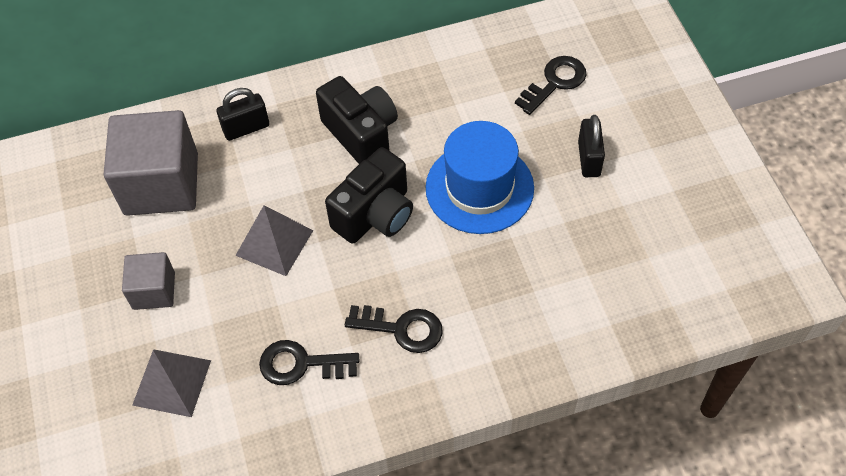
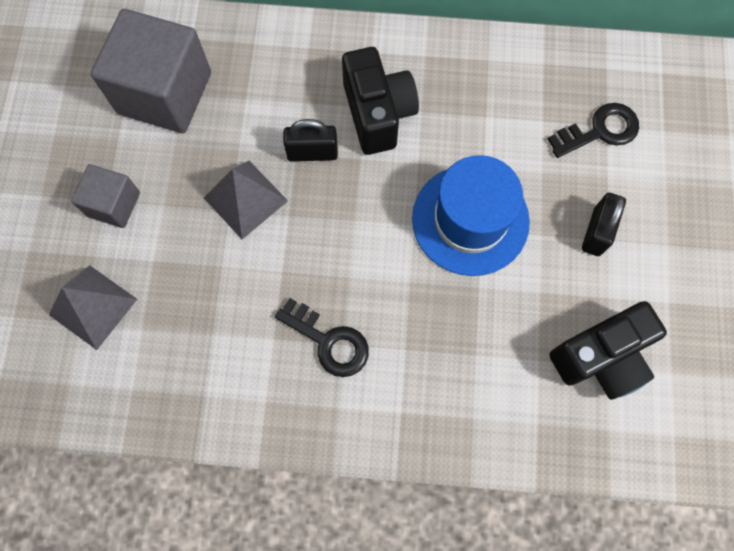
camera: 20 degrees right, 15 degrees up
black padlock [216,88,269,141] -> black padlock moved to [283,119,338,162]
black key [259,340,359,385] -> none
black camera [325,147,413,243] -> black camera moved to [549,301,667,400]

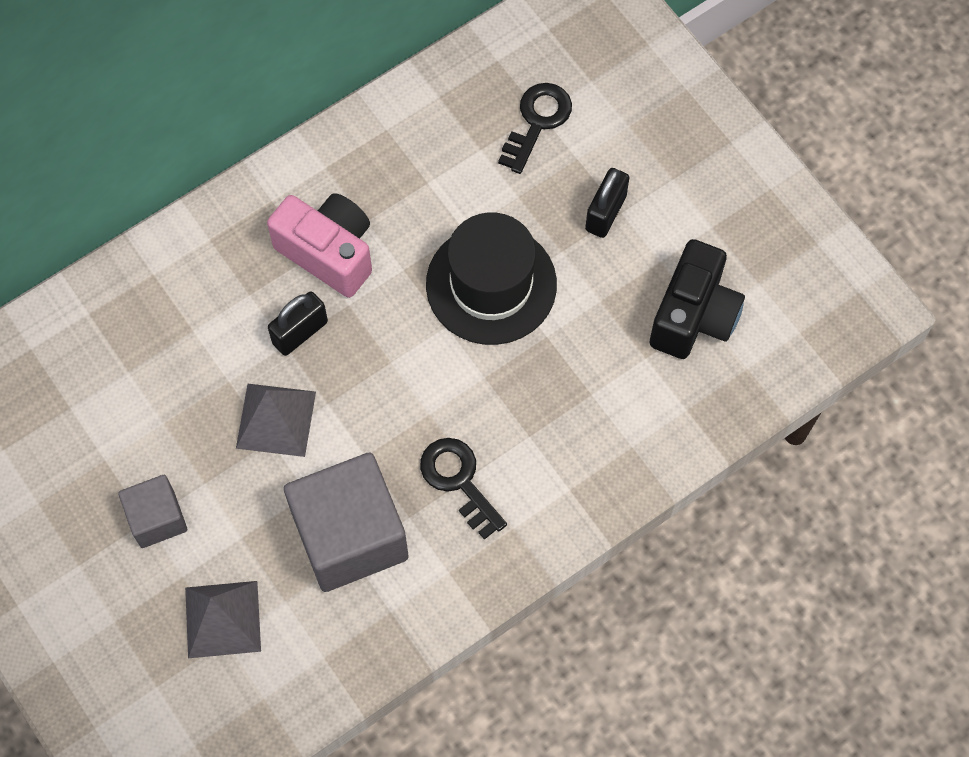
camera: 40 degrees left, 5 degrees down
grey cube [91,9,211,133] -> grey cube moved to [284,453,409,592]
black key [275,298,369,377] -> black key turned 120 degrees counterclockwise [420,438,507,540]
black camera [342,47,419,155] -> pink camera [267,193,372,298]
blue hat [412,155,530,276] -> black hat [426,212,557,345]
black padlock [582,193,626,256] -> black padlock turned 45 degrees clockwise [585,168,630,238]

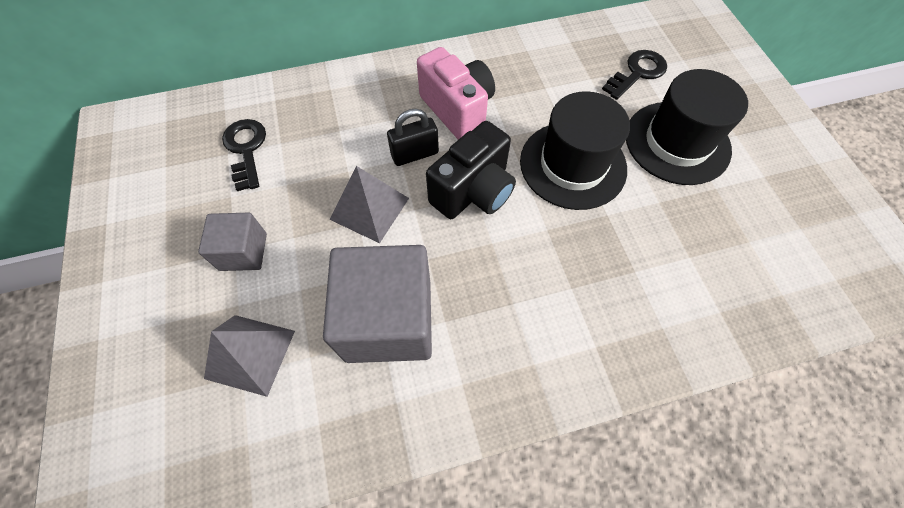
camera: 20 degrees right, 5 degrees down
black key [420,438,507,540] -> black key moved to [222,119,266,191]
black padlock [585,168,630,238] -> black hat [626,69,748,185]
black camera [650,239,745,359] -> black camera moved to [426,121,516,219]

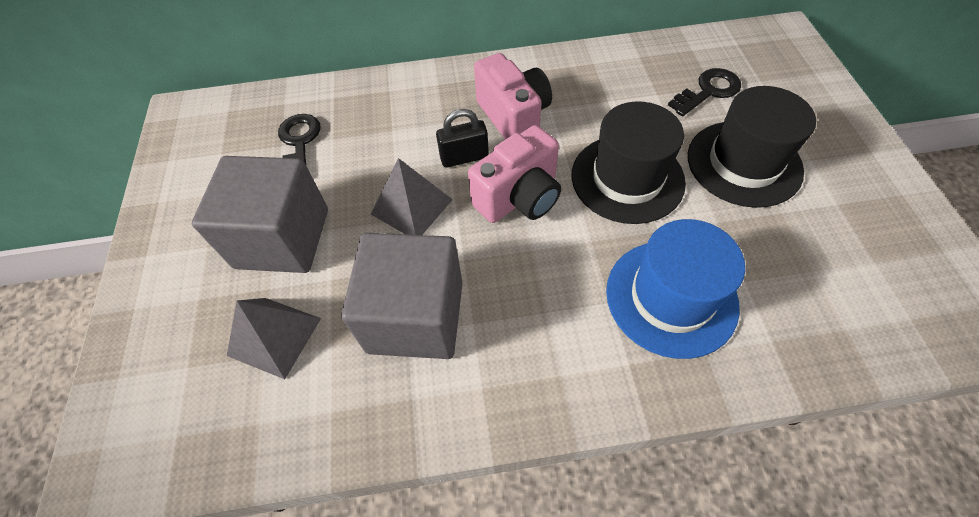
camera: 10 degrees right, 5 degrees down
grey cube [198,212,267,271] -> grey cube [192,156,328,273], size x1.87
black camera [426,121,516,219] -> pink camera [468,125,561,223]
none -> blue hat [606,219,745,359]

